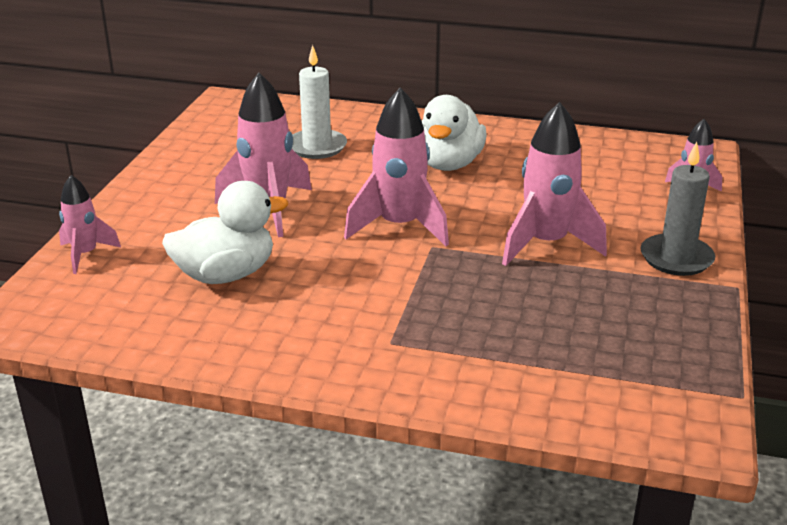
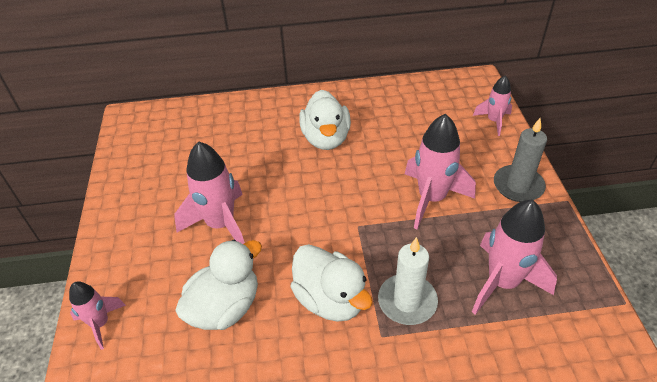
camera: 20 degrees left, 15 degrees up
white candle [292,45,347,159] -> white candle moved to [378,237,438,325]
pink rocket [344,88,449,246] -> pink rocket moved to [472,200,557,315]
none -> white duck [290,244,373,322]

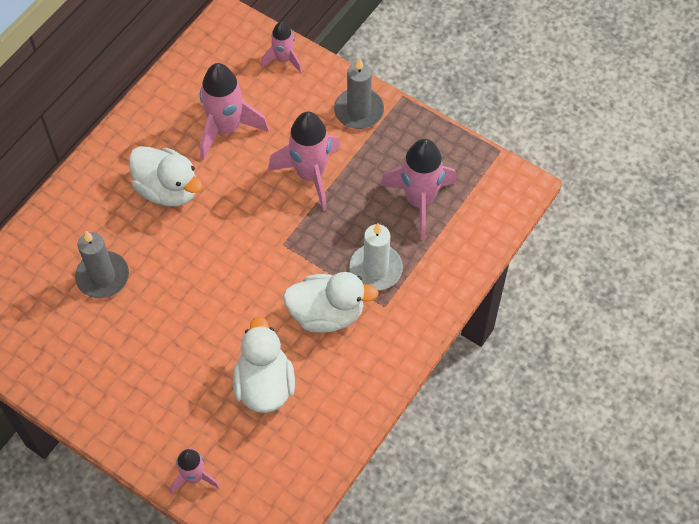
camera: 50 degrees left, 15 degrees up
pink rocket [174,141,245,244] -> pink rocket moved to [200,63,269,160]
none -> grey candle [75,231,129,298]

